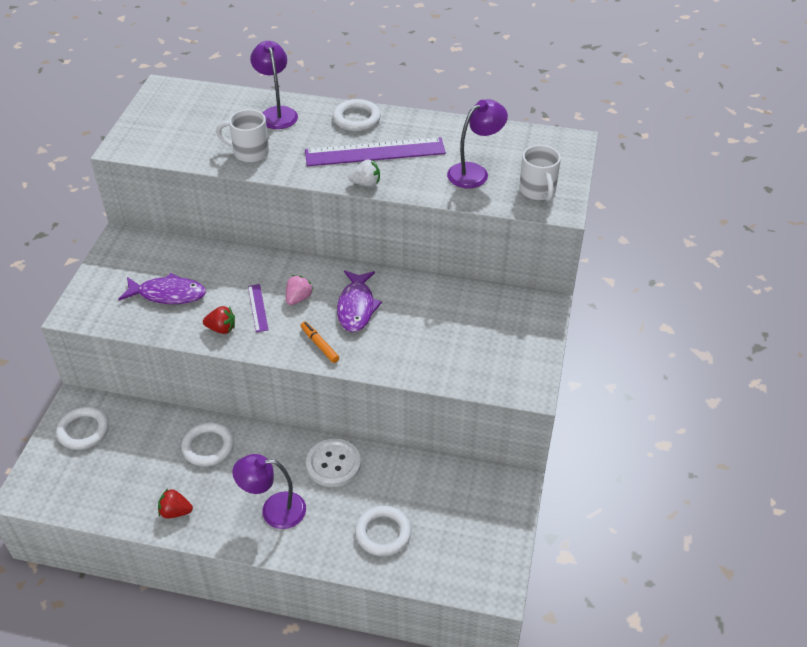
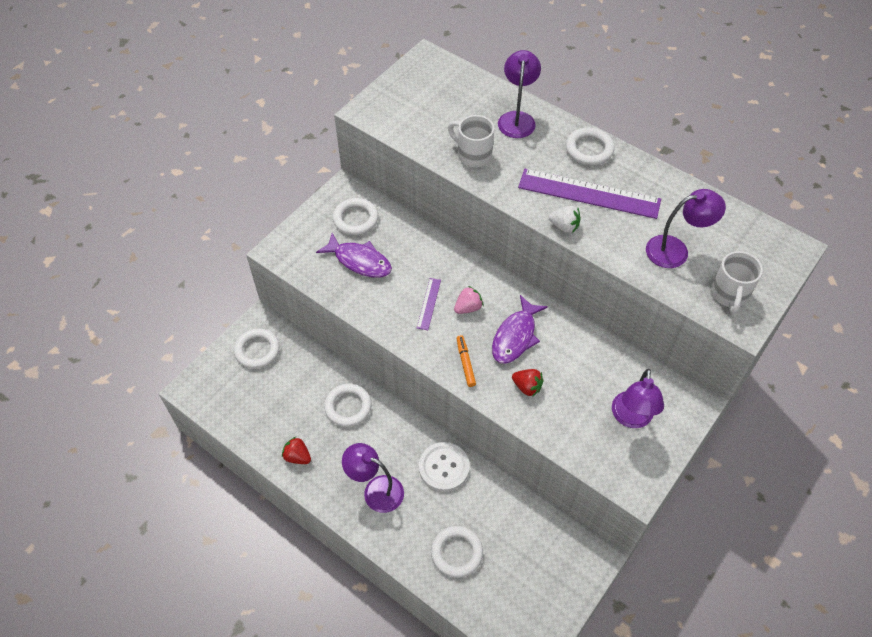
camera: 25 degrees right, 10 degrees up
red strawberry [203,306,235,334] -> red strawberry moved to [512,369,544,397]
none -> white ring [333,198,378,235]
none -> purple lamp [612,369,664,428]

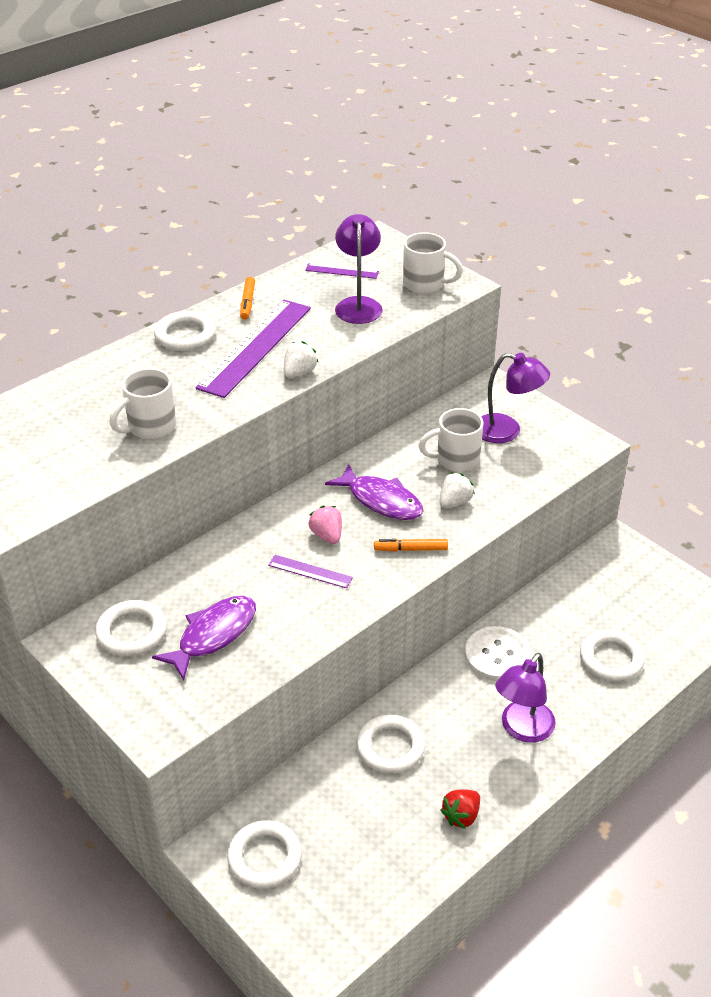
camera: 80 degrees left, 15 degrees down
purple lamp [498,50,541,138] -> none
red strawberry [512,369,544,397] -> white strawberry [440,472,475,508]
none -> orange marker [240,277,255,320]
none -> purple ruler [305,263,379,279]
none -> white mug [419,408,484,472]

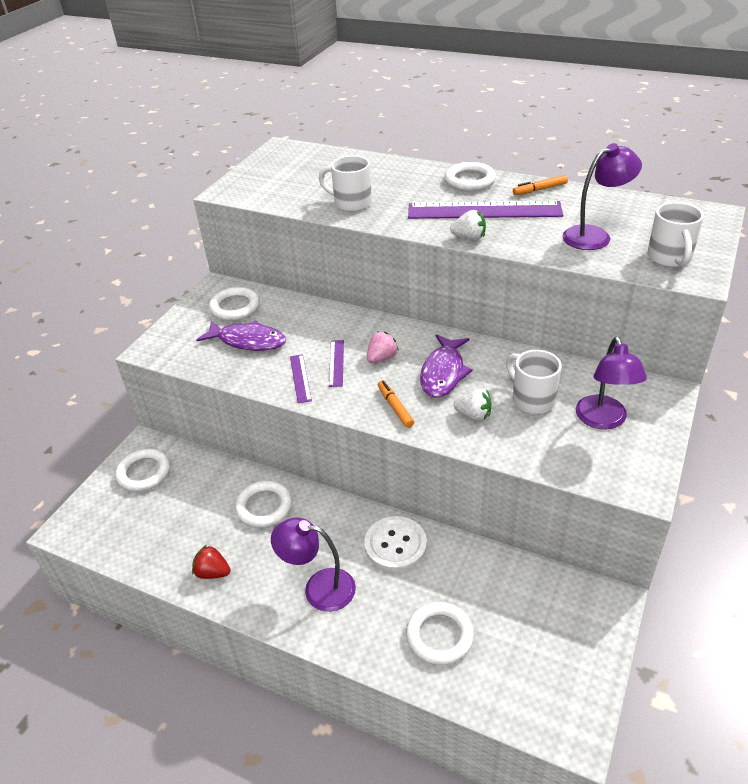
camera: 70 degrees right, 0 degrees up
purple ruler [305,263,379,279] -> purple ruler moved to [290,354,312,403]

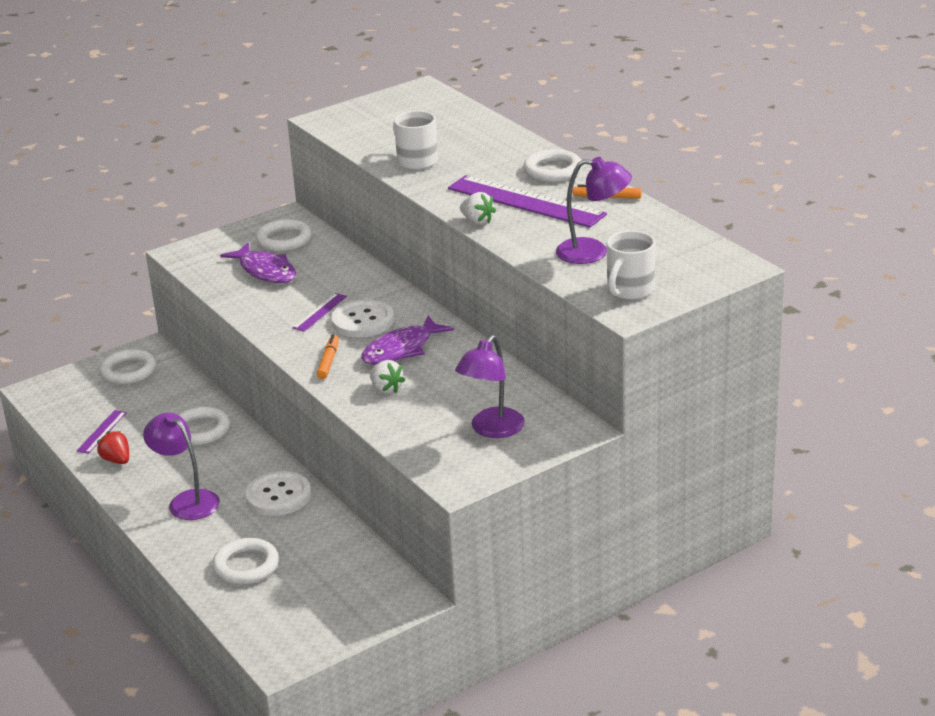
camera: 30 degrees right, 10 degrees down
purple ruler [290,354,312,403] -> purple ruler moved to [77,410,127,454]
pink strawberry [367,332,399,363] -> white button [331,299,394,337]
white mug [506,350,562,414] -> none

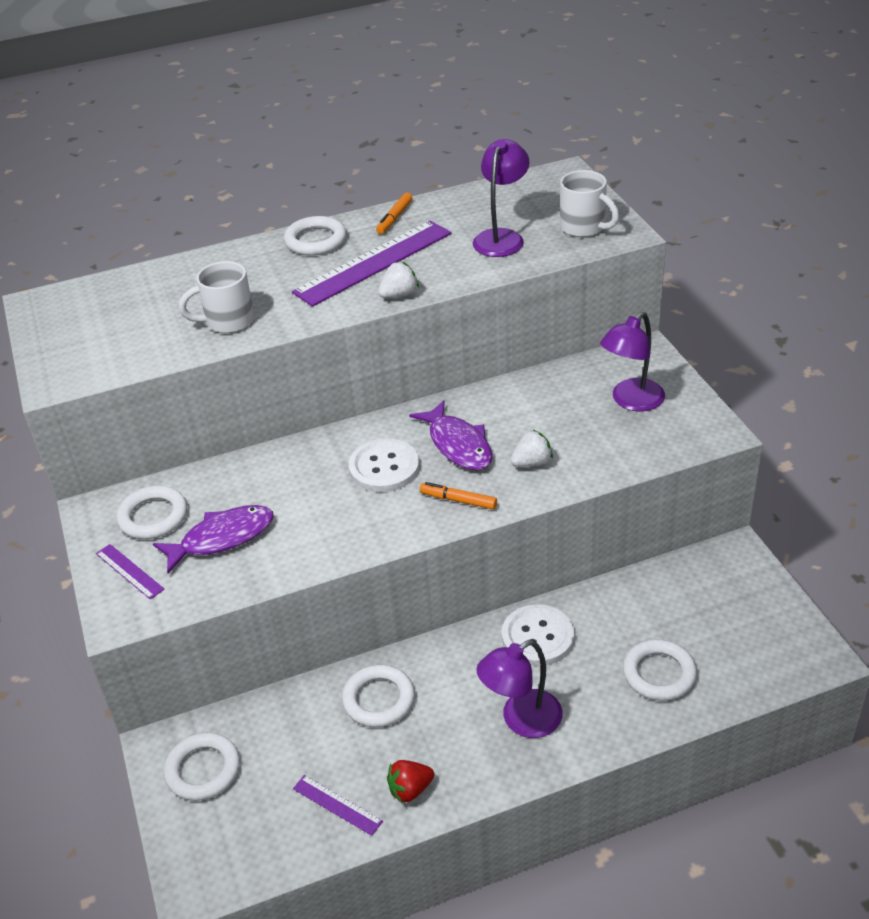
camera: 75 degrees left, 10 degrees up
purple ruler [293,293,347,332] -> purple ruler moved to [96,544,165,599]
purple lamp [455,335,525,438] -> purple lamp turned 90 degrees clockwise [600,312,665,411]

